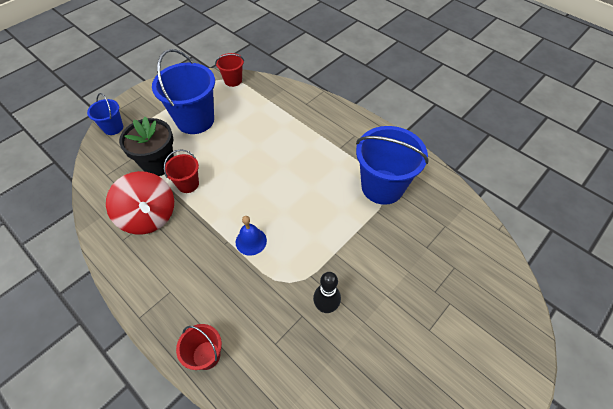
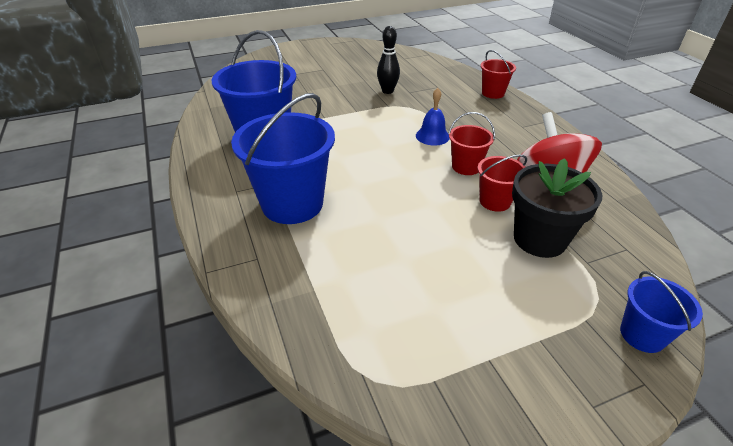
camera: 155 degrees left, 15 degrees down
blue bucket [152,49,215,134] -> blue bucket moved to [231,93,335,224]
red bucket [215,53,244,87] -> red bucket moved to [448,112,495,175]

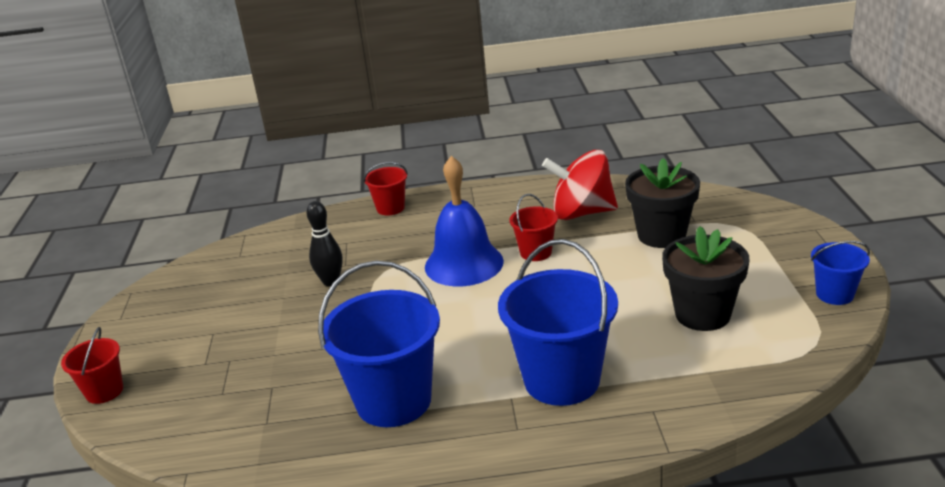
camera: 70 degrees left, 10 degrees down
blue bell [416,88,450,146] -> blue bell [425,156,504,286], size x1.89
red bucket [478,155,527,212] -> red bucket moved to [61,327,123,404]
blue bucket [620,271,703,353] -> blue bucket moved to [811,241,870,305]
none -> black flower pot [662,226,750,331]

